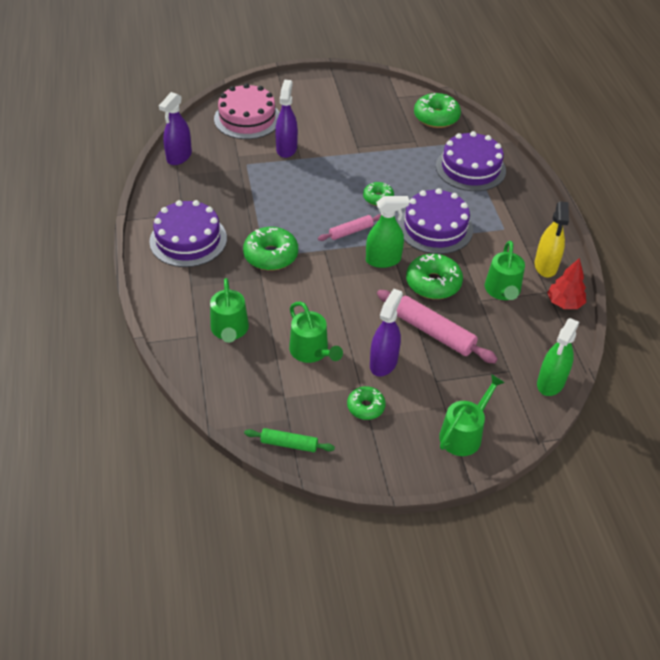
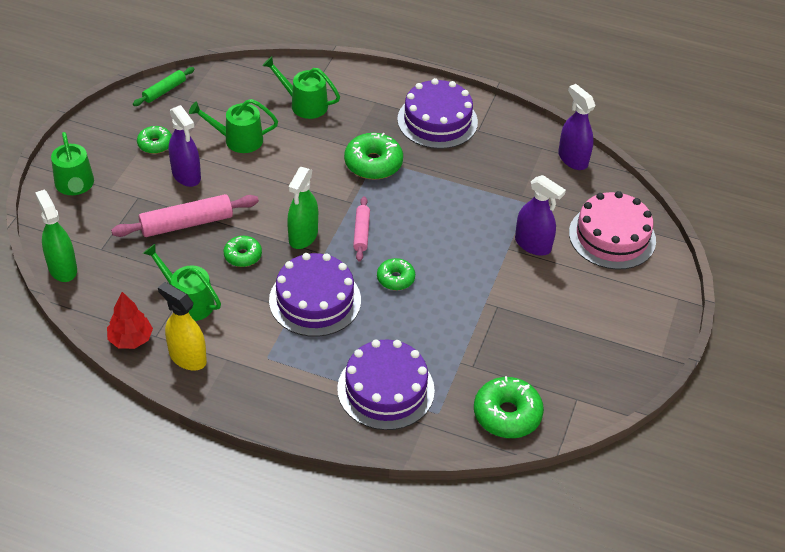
camera: 120 degrees right, 0 degrees up
green donut [406,254,463,299] -> green donut [224,236,262,267], size x0.60

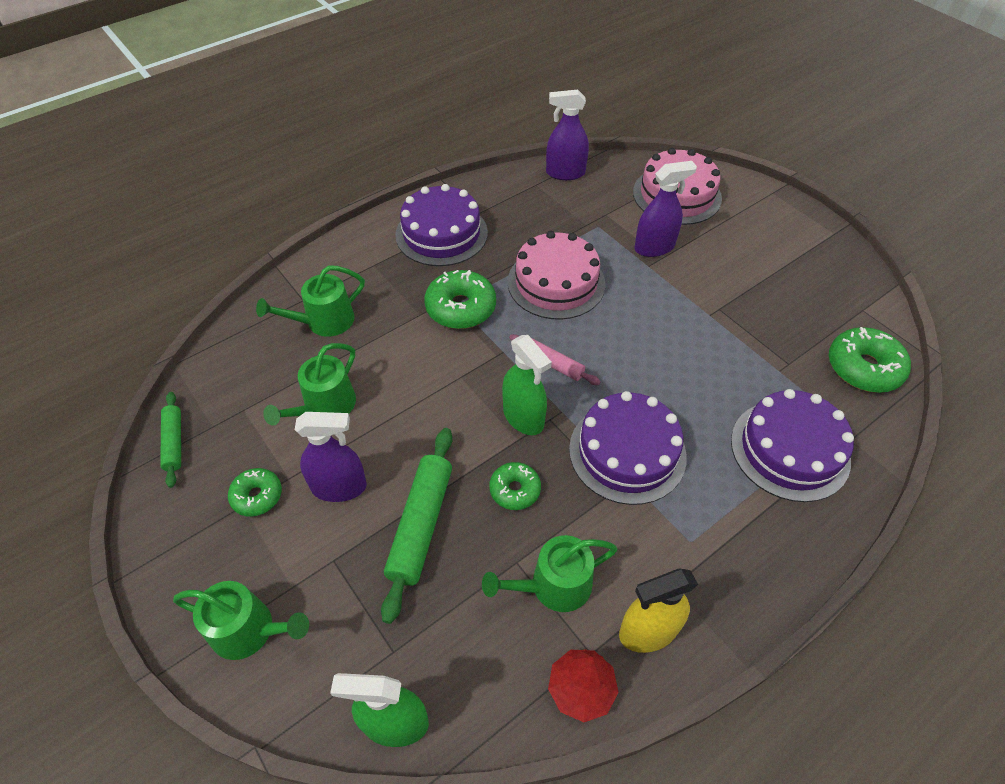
camera: 55 degrees left, 5 degrees up
pink rolling pin [111,194,259,237] -> green rolling pin [381,428,453,624]
green donut [377,258,415,290] -> none
none -> pink cake [508,231,605,320]

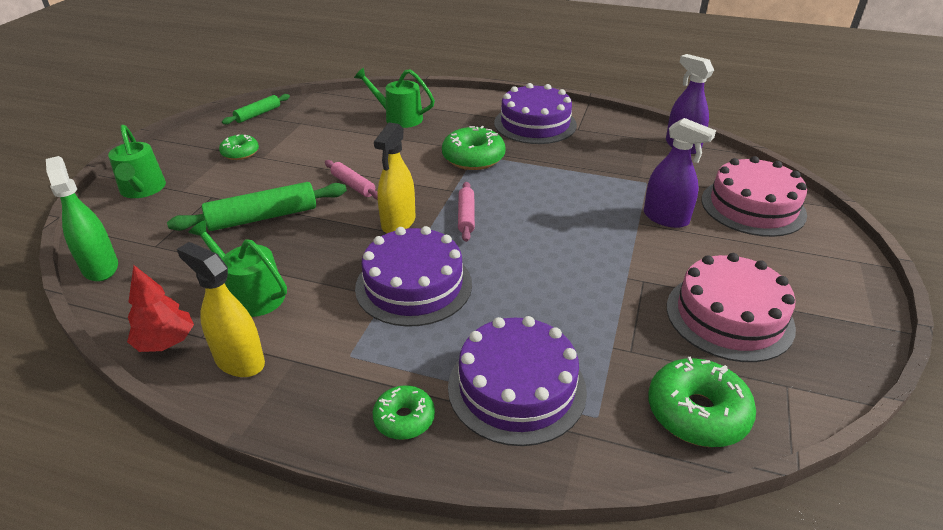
camera: 55 degrees right, 15 degrees down
green watering can [263,343,356,426] -> none
purple spray bottle [295,412,367,502] -> none
green donut [489,462,541,510] -> green donut moved to [373,385,435,440]
green spray bottle [502,335,552,435] -> yellow spray bottle [374,122,415,233]
pink cake [508,231,605,320] -> pink cake moved to [667,253,796,362]
none -> pink rolling pin [325,160,378,200]

